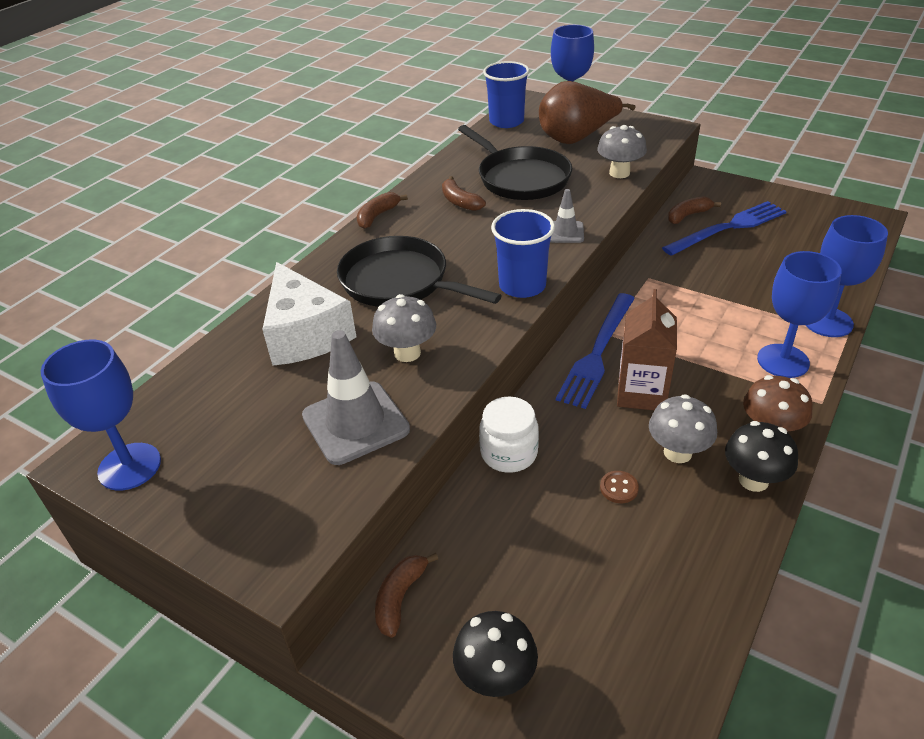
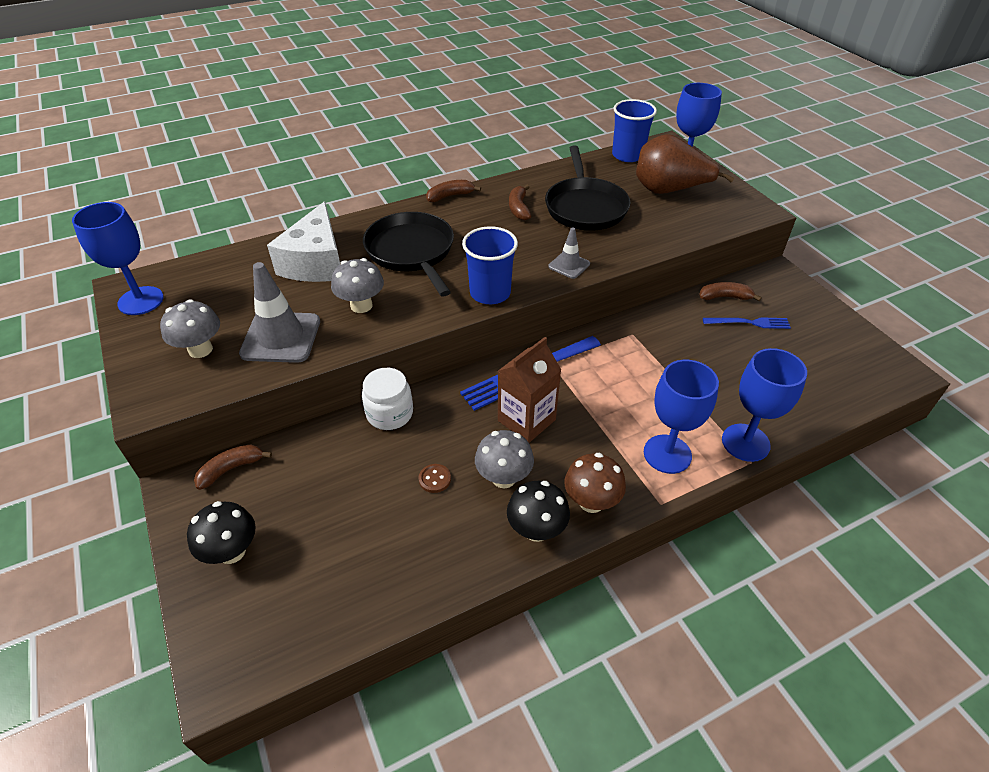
camera: 30 degrees right, 5 degrees up
grey mushroom [597,125,647,178] -> grey mushroom moved to [160,299,220,358]
blue fork [662,201,787,256] -> blue fork [703,317,791,329], size x0.58

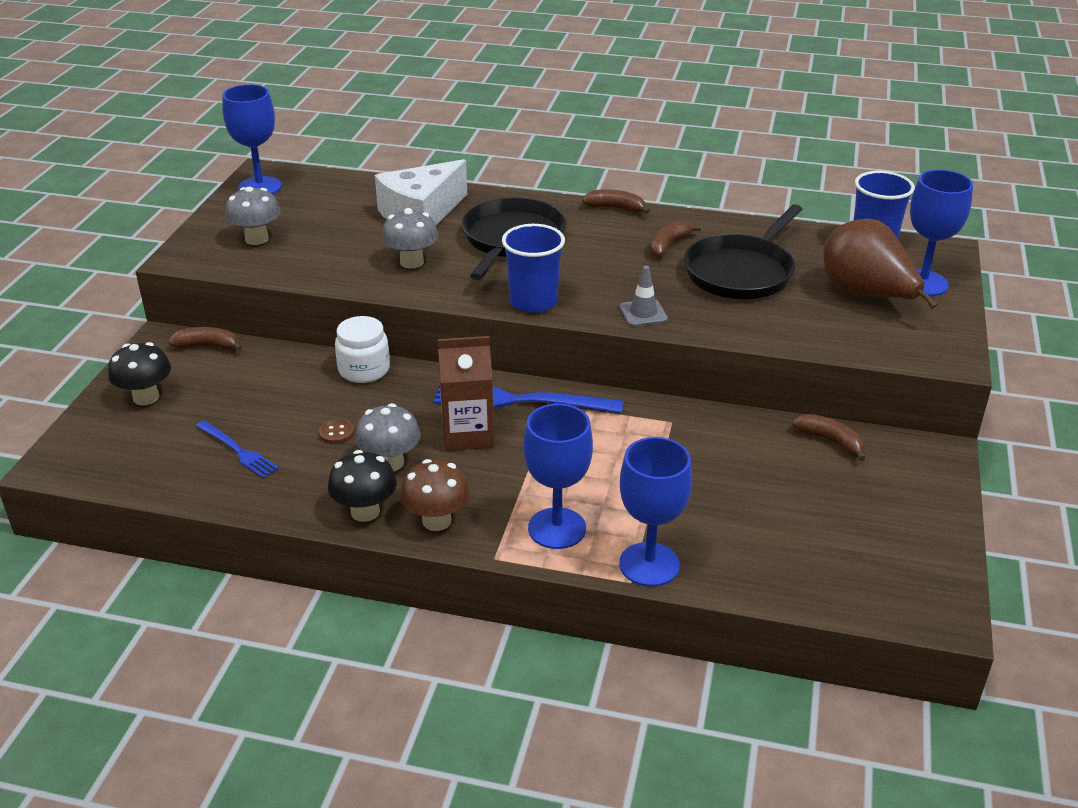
camera: 40 degrees right, 10 degrees down
grey traffic cone [239,262,320,363] -> none
blue fork [703,317,791,329] -> blue fork moved to [196,420,279,478]

